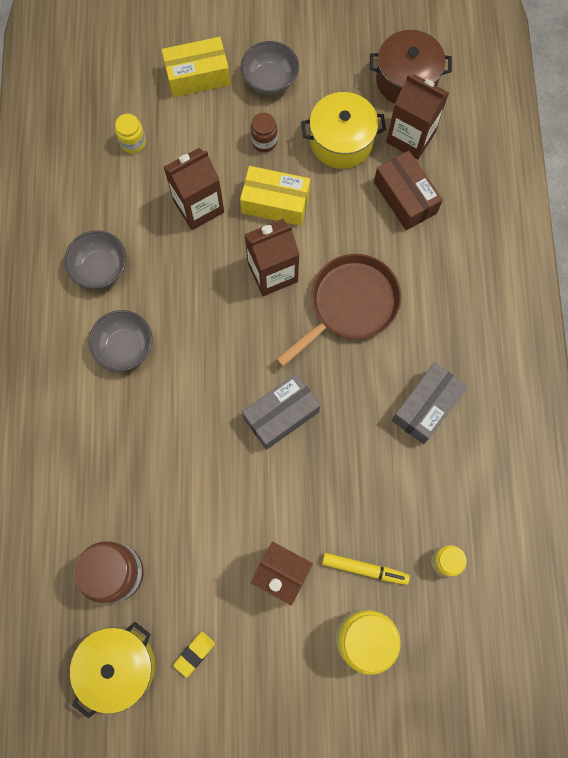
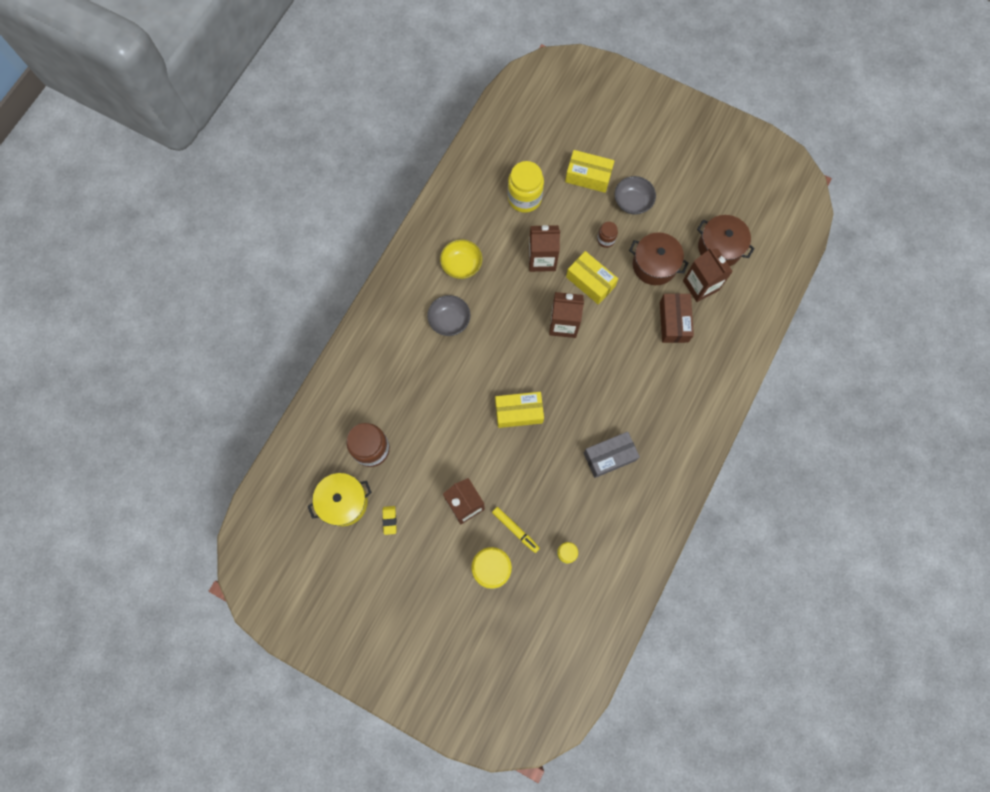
camera: 30 degrees right, 0 degrees up
grey bowl [64,230,127,289] -> yellow bowl [440,239,482,279]
yellow jar [115,114,146,153] -> yellow jar [508,161,544,213], size x1.90
yellow eraser [173,631,215,678] -> yellow eraser turned 75 degrees counterclockwise [383,506,397,535]
grey box [242,373,321,450] -> yellow box [495,392,544,428]
brown pan [276,254,401,367] -> none
yellow pot [301,92,386,169] -> brown pot [629,232,688,285]

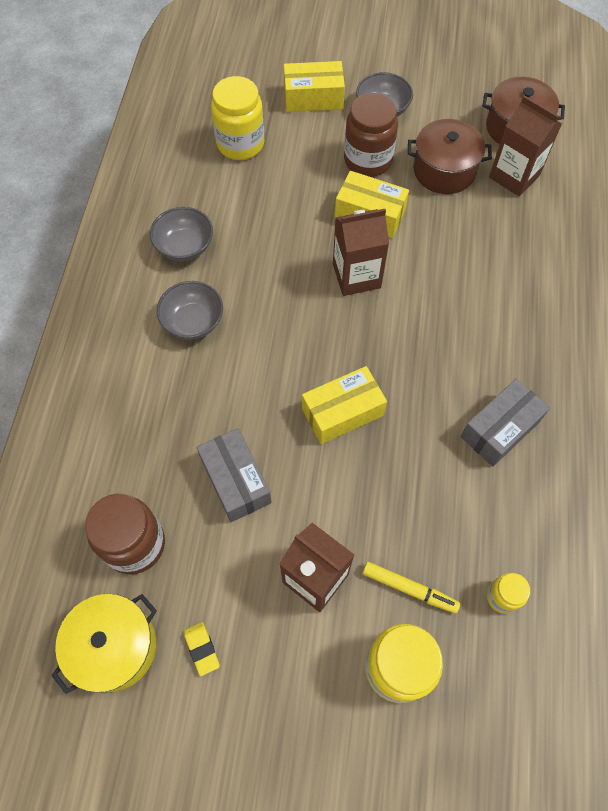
camera: 20 degrees left, 10 degrees down
yellow bowl [440,239,482,279] -> grey bowl [150,207,213,261]
brown carton [529,225,560,272] -> none
brown jar [597,222,618,248] -> brown jar [344,93,398,177], size x1.90
brown box [660,293,694,343] -> none
none -> grey box [197,428,272,522]

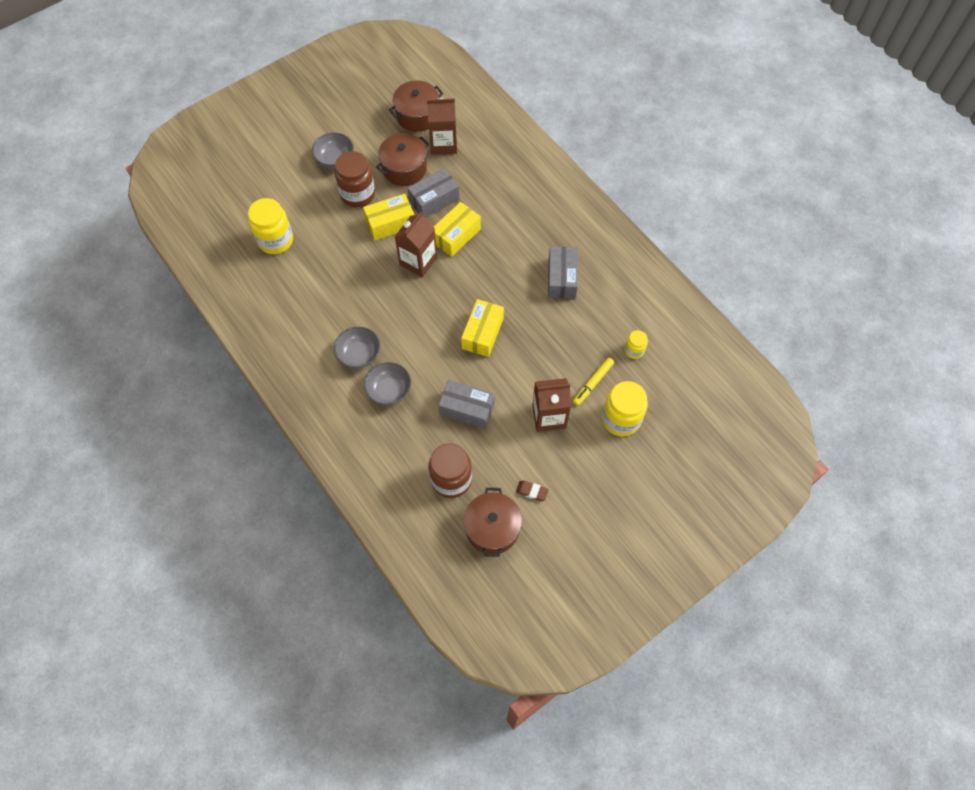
camera: 45 degrees left, 0 degrees up
yellow pot [51,594,157,694] -> brown pot [464,488,522,557]
grey bowl [150,207,213,261] -> grey bowl moved to [364,362,411,405]
yellow eraser [184,622,220,676] -> brown eraser [516,480,549,501]
yellow box [284,61,345,112] -> yellow box moved to [434,202,481,257]
yellow marker [363,562,460,614] -> yellow marker turned 150 degrees clockwise [573,358,614,406]
none -> grey box [407,168,459,218]

